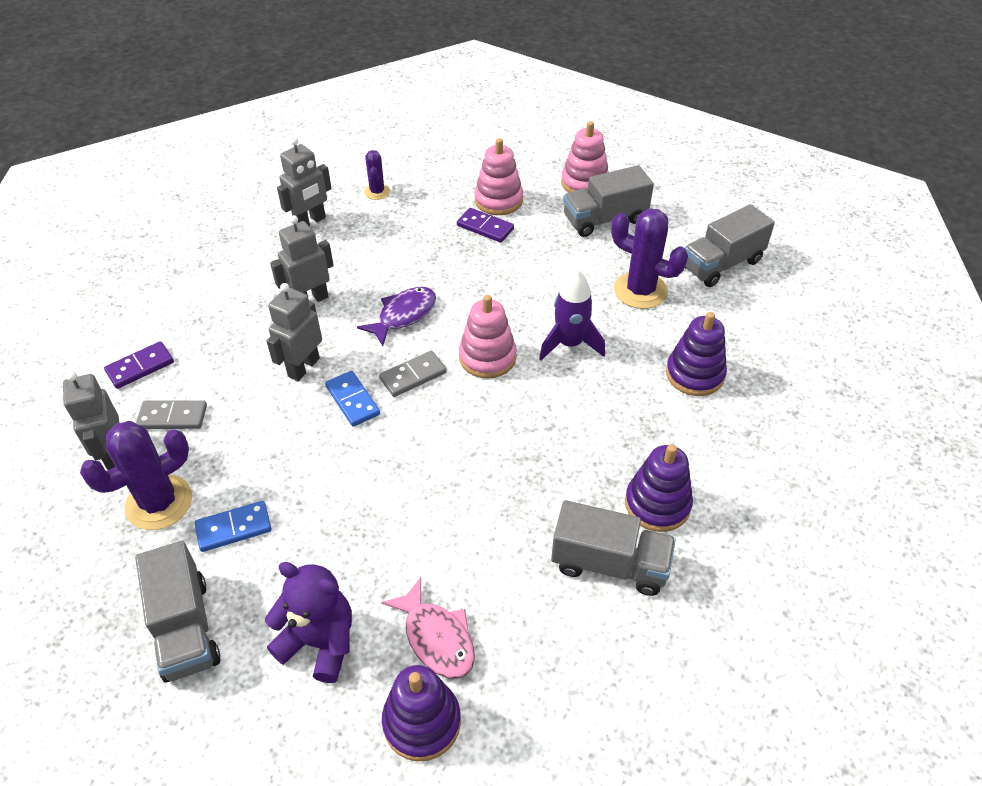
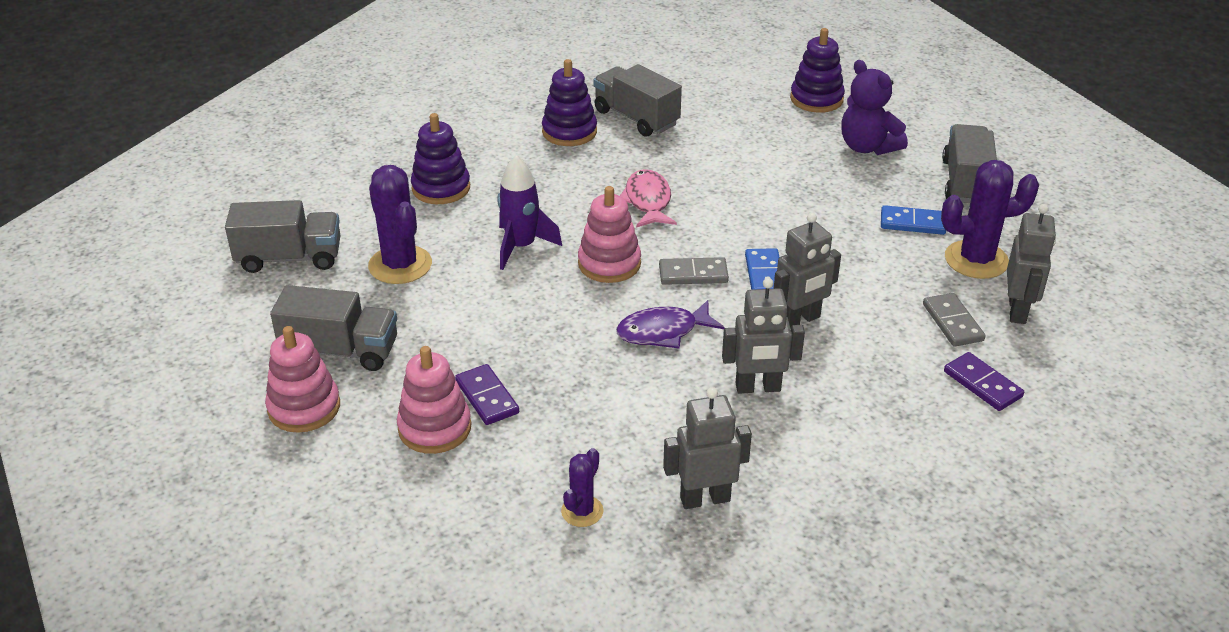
camera: 150 degrees left, 10 degrees down
purple domino [104,341,174,389] -> purple domino turned 60 degrees clockwise [944,352,1024,411]
grey domino [136,400,207,429] -> grey domino turned 45 degrees clockwise [923,293,986,347]
pink fish [381,577,475,679] -> pink fish moved to [620,169,677,228]

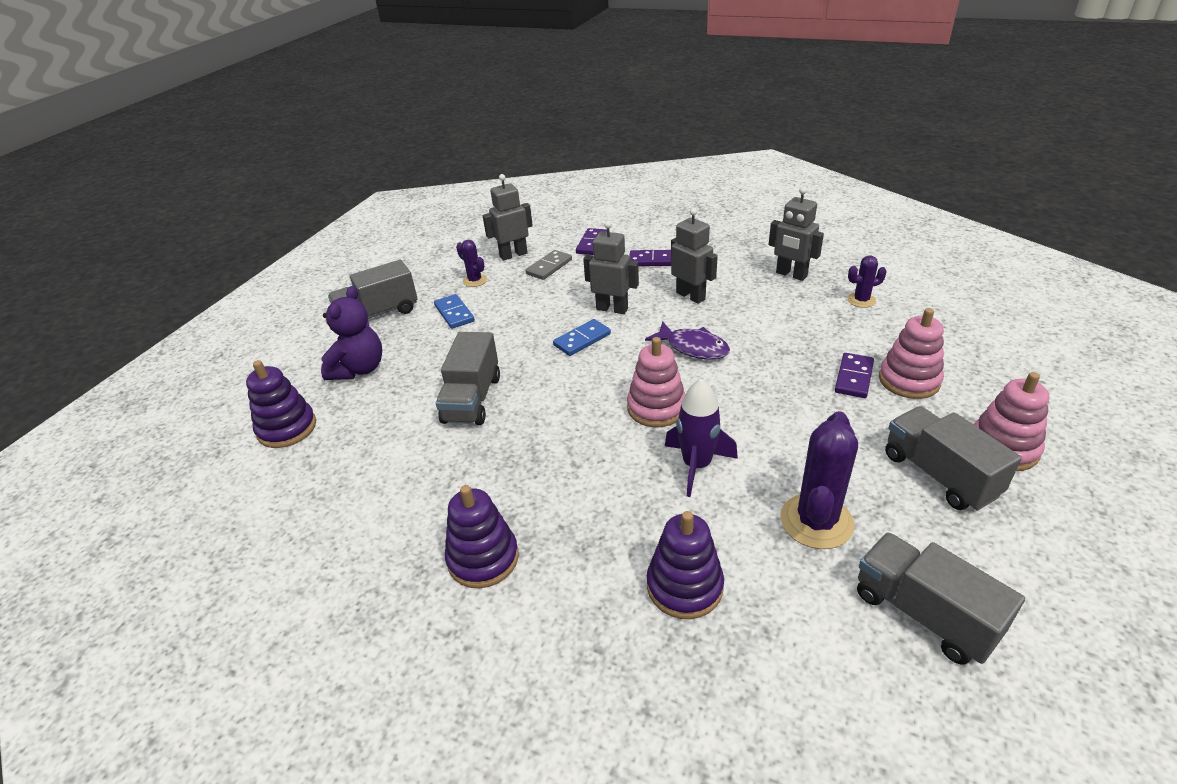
camera: 125 degrees left, 0 degrees up
grey truck [594,64,682,137] -> grey truck moved to [436,332,500,425]
pink fish [620,169,677,228] -> none
grey domino [659,257,729,285] -> none
purple cactus [941,160,1039,279] -> purple cactus [456,240,487,287], size x0.54
none -> purple domino [630,250,671,266]

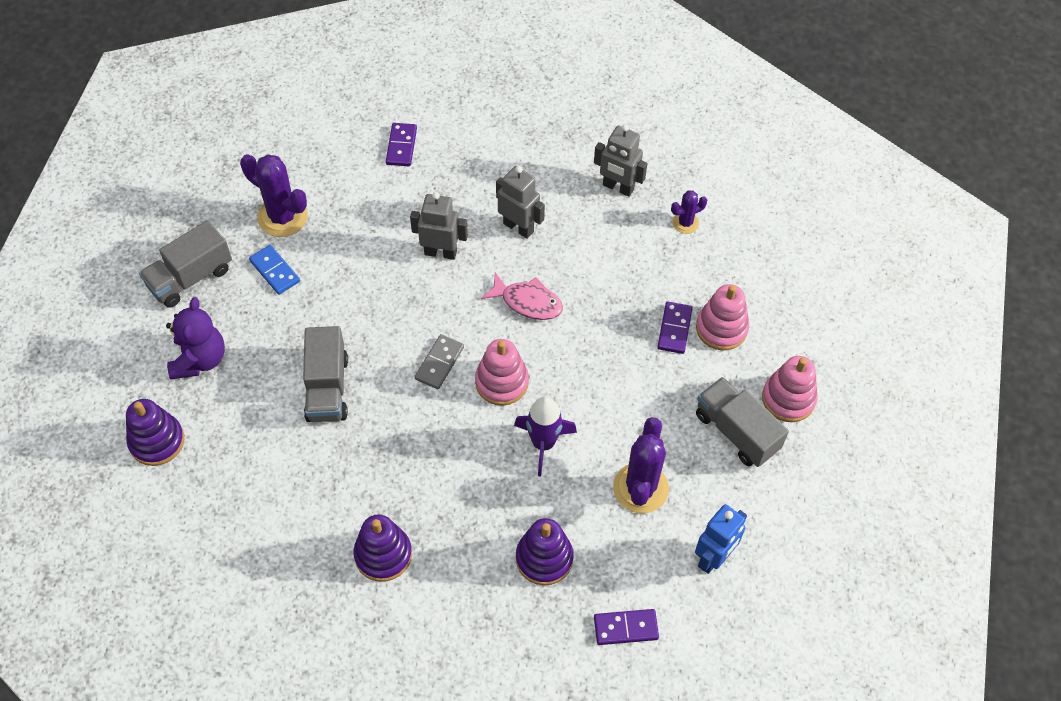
camera: 15 degrees left, 20 degrees up
purple cactus [456,240,487,287] -> purple cactus [240,154,307,237], size x1.85
grey robot [483,174,533,261] -> none
grey domino [526,250,572,280] -> grey domino moved to [415,334,464,389]
blue domino [553,319,611,356] -> none
purple domino [630,250,671,266] -> purple domino moved to [594,609,659,645]
purple fish [645,321,730,360] -> pink fish [481,272,563,320]
grey truck [857,532,1025,665] -> blue robot [695,504,747,574]

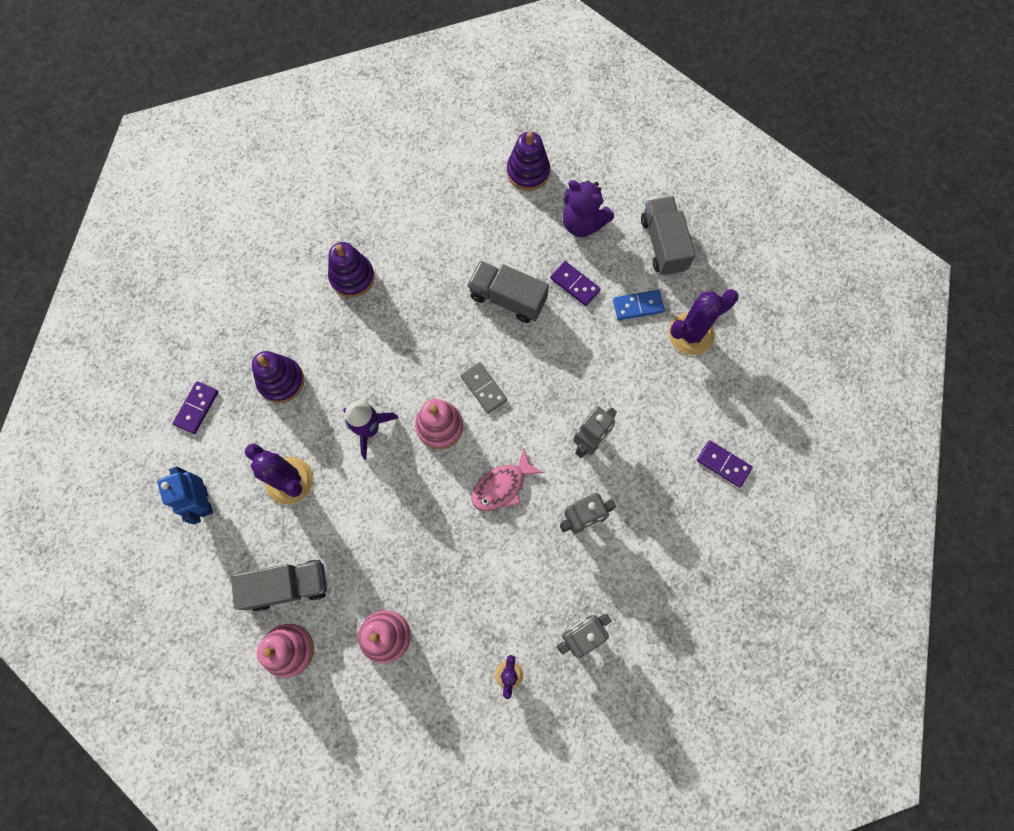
camera: 120 degrees right, 15 degrees up
purple domino [657,302,693,354] -> purple domino moved to [550,261,601,306]

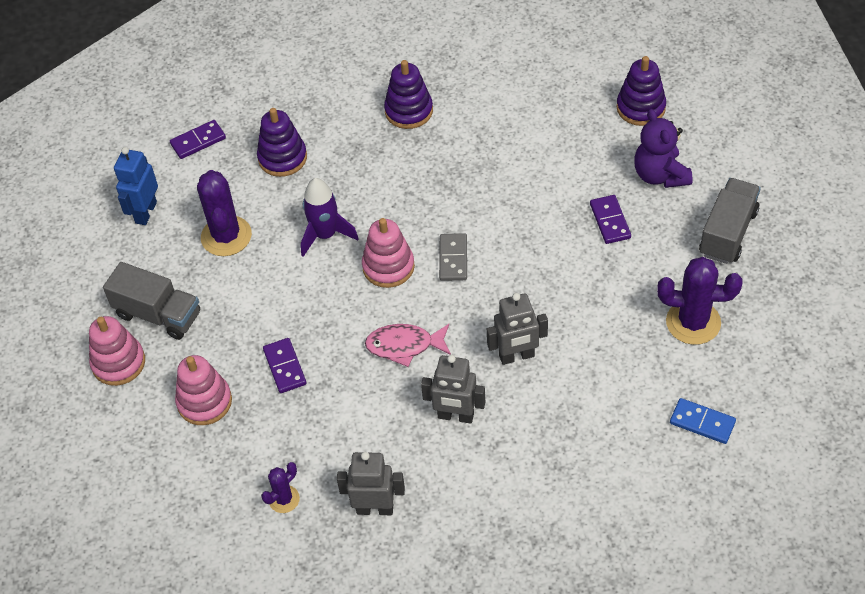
camera: 40 degrees right, 20 degrees down
grey truck [468,261,549,323] -> none
blue domino [613,290,665,320] -> blue domino moved to [670,398,736,444]
purple domino [697,440,753,488] -> purple domino moved to [263,338,307,393]

